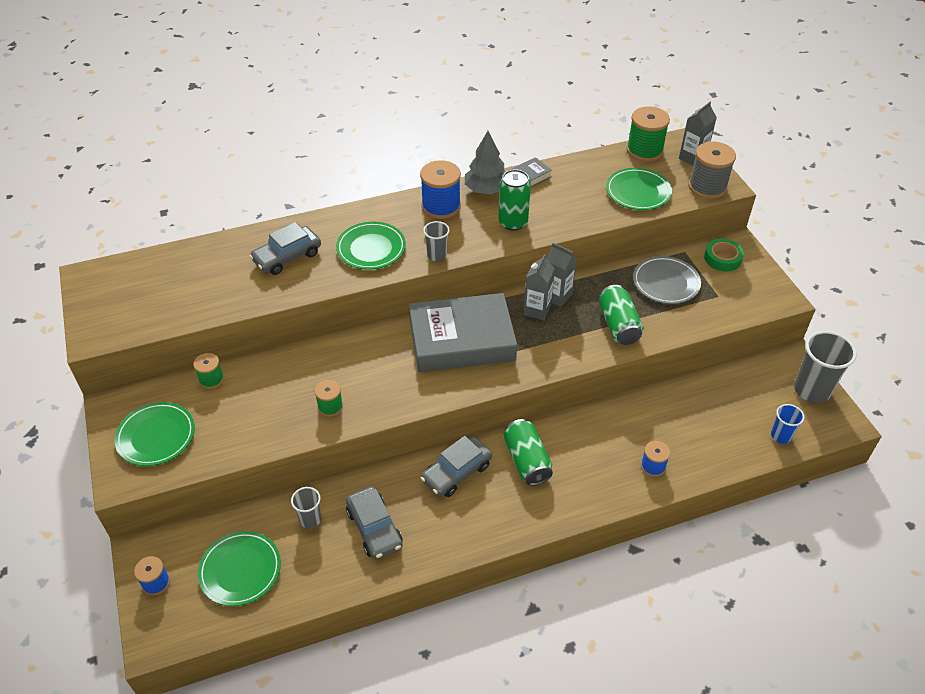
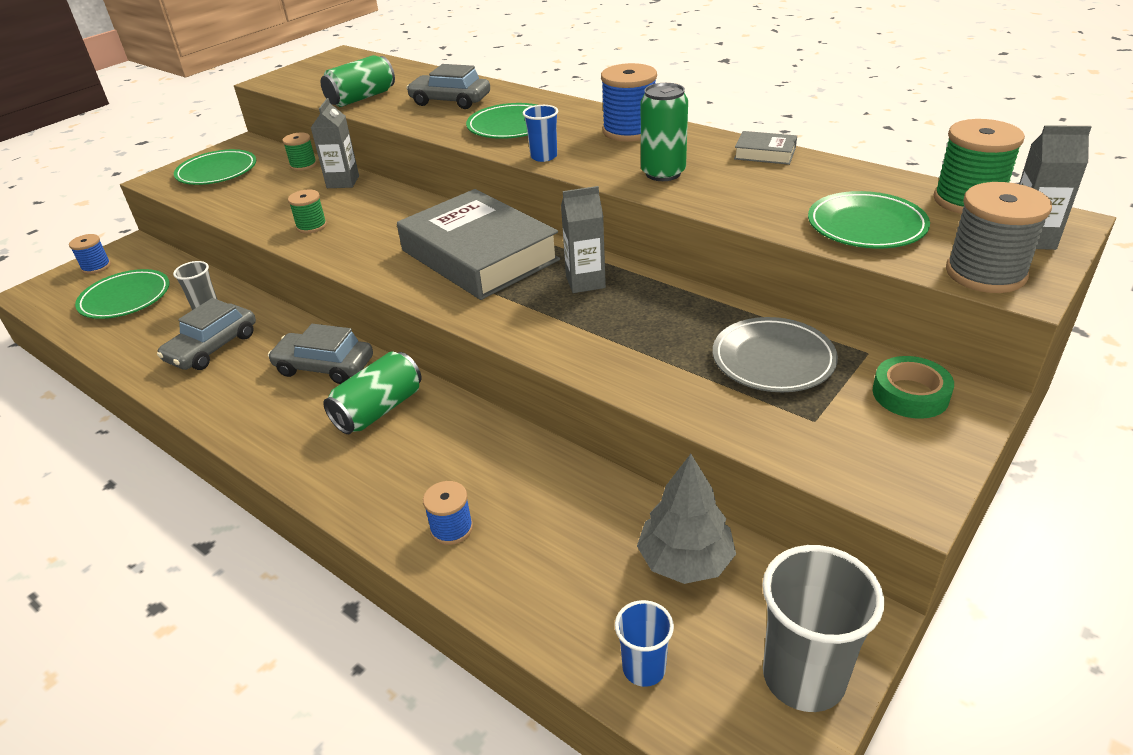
camera: 60 degrees right, 10 degrees down
grey cup [423,221,449,261] -> blue cup [523,105,558,162]
grey tree [465,131,505,194] -> grey tree moved to [637,454,736,584]
grey carton [547,243,577,307] -> grey carton moved to [311,98,359,188]
green can [599,285,644,345] -> green can moved to [321,55,395,107]

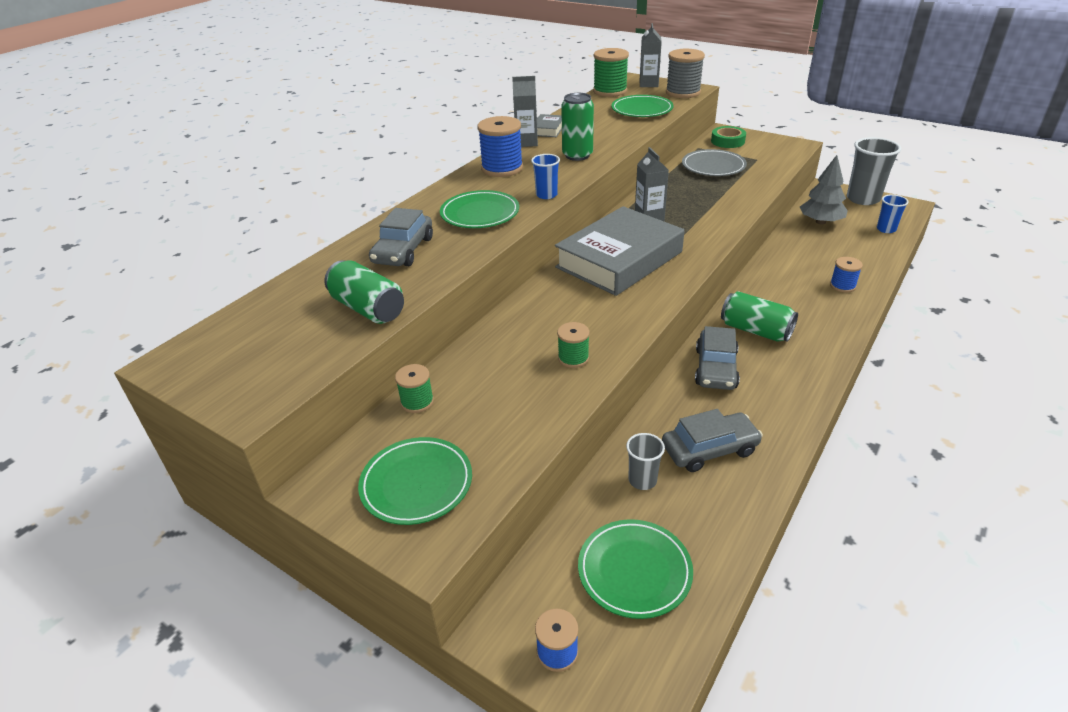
camera: 95 degrees left, 0 degrees up
grey car [157,298,256,370] -> grey car turned 45 degrees counterclockwise [662,409,763,472]
grey carton [311,98,359,188] -> grey carton moved to [512,76,538,147]

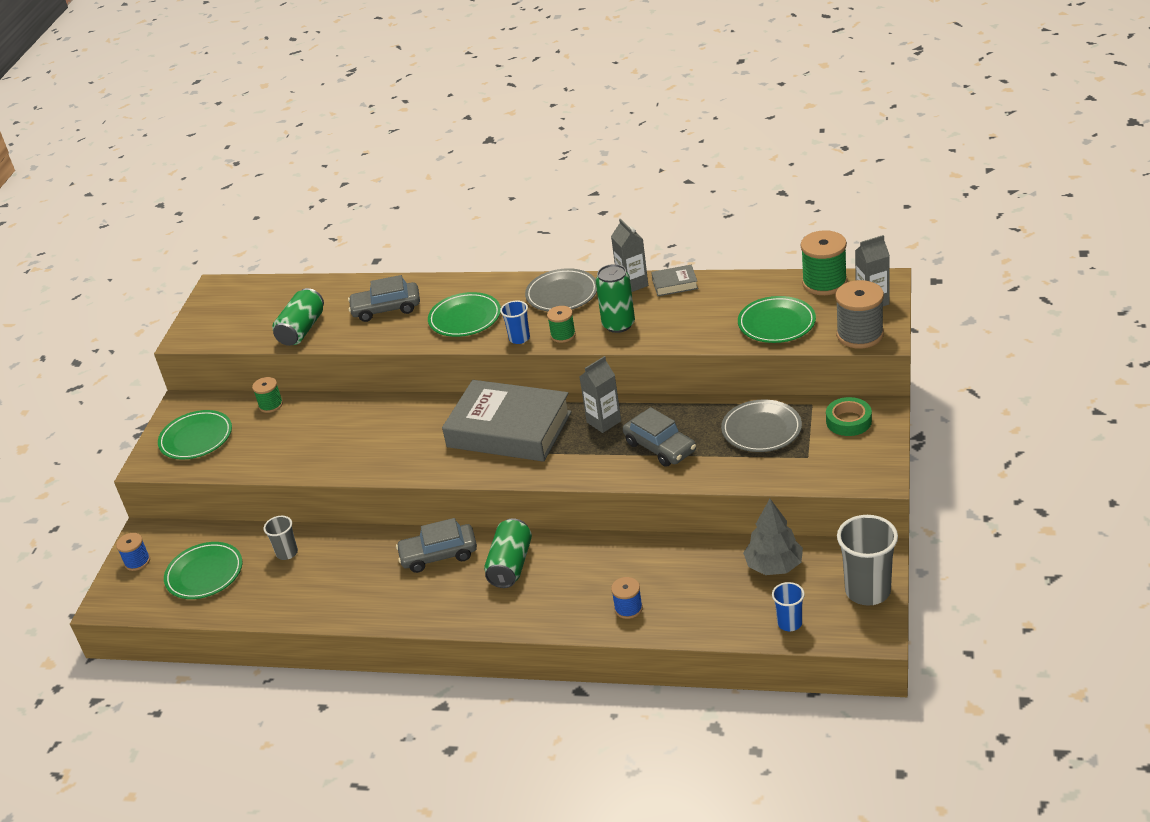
camera: 70 degrees right, 0 degrees up
blue spool [477,116,523,177] -> grey plate [525,268,597,311]
green spool [557,322,590,368] -> green spool moved to [547,306,576,343]
grey car [662,409,763,472] -> grey car moved to [623,407,696,467]

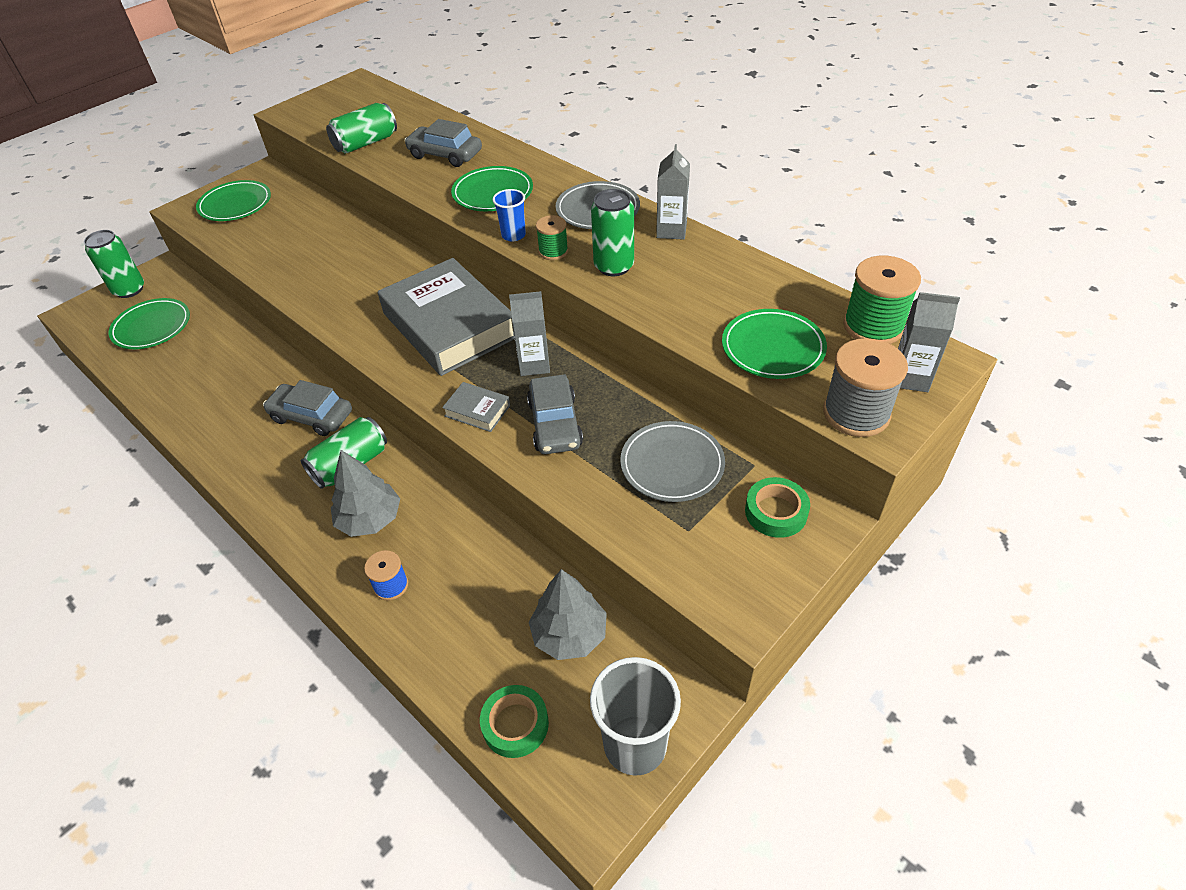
camera: 30 degrees right, 10 degrees up
blue spool [116,533,150,571] -> green can [84,230,144,298]
green spool [252,377,283,413] -> none
grey cup [264,516,298,560] -> none
grey book [651,265,698,296] -> grey book moved to [442,382,510,432]
blue cup [772,582,805,631] -> green tape [480,685,549,758]
none -> grey tree [331,450,400,537]

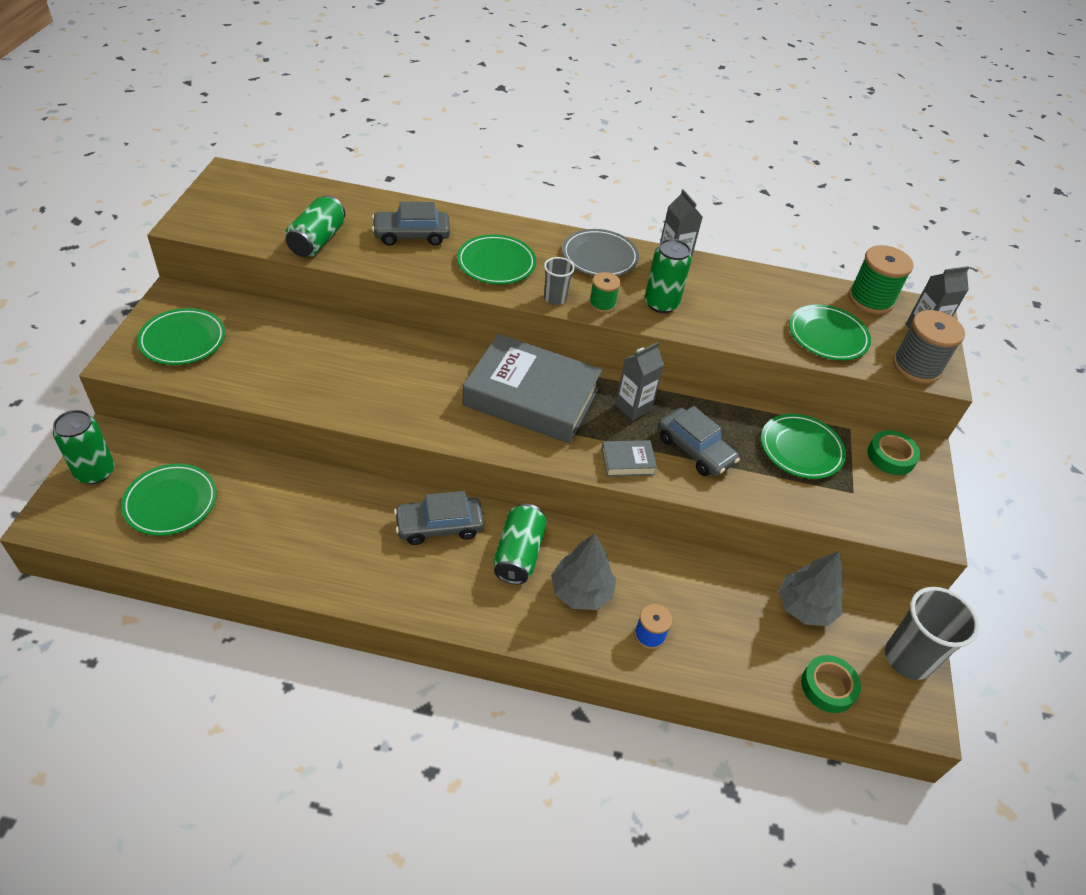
camera: 40 degrees left, 0 degrees up
blue cup [492,189,526,242] -> grey cup [544,257,575,305]
grey plate [620,421,725,502] -> green plate [761,414,846,479]

